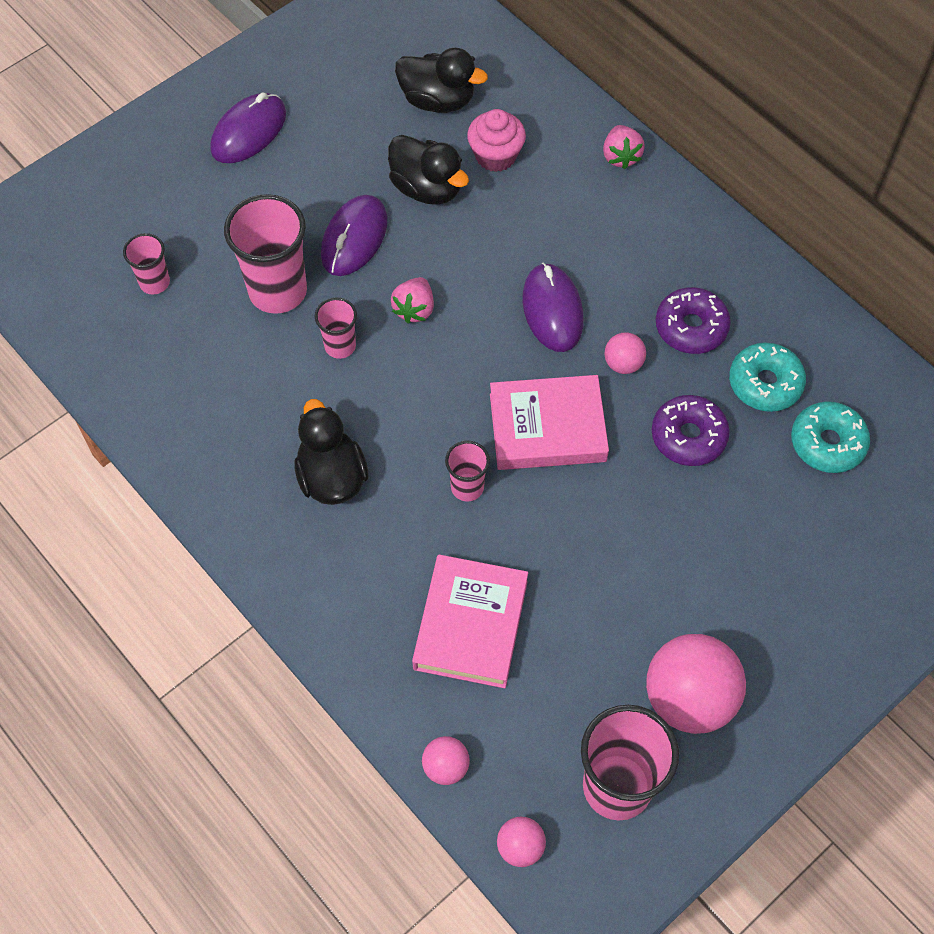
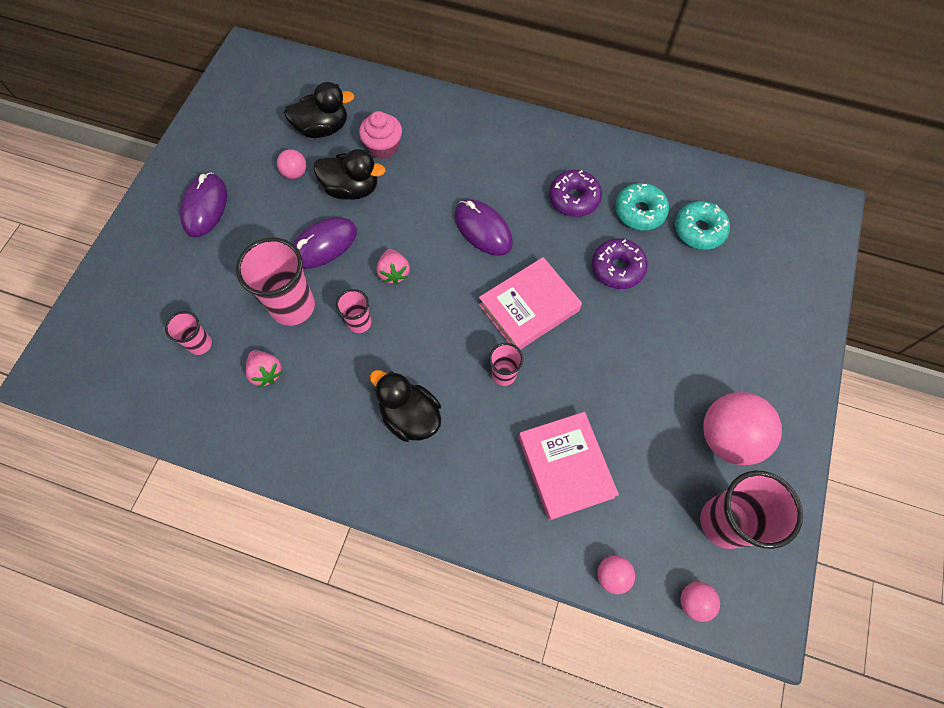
camera: 30 degrees left, 5 degrees up
purple mouse [321,195,387,276] -> purple mouse turned 60 degrees clockwise [293,217,357,269]
pink strawberry [603,125,645,169] -> pink strawberry moved to [246,350,283,387]
pink ball [604,332,646,374] -> pink ball moved to [277,149,306,179]

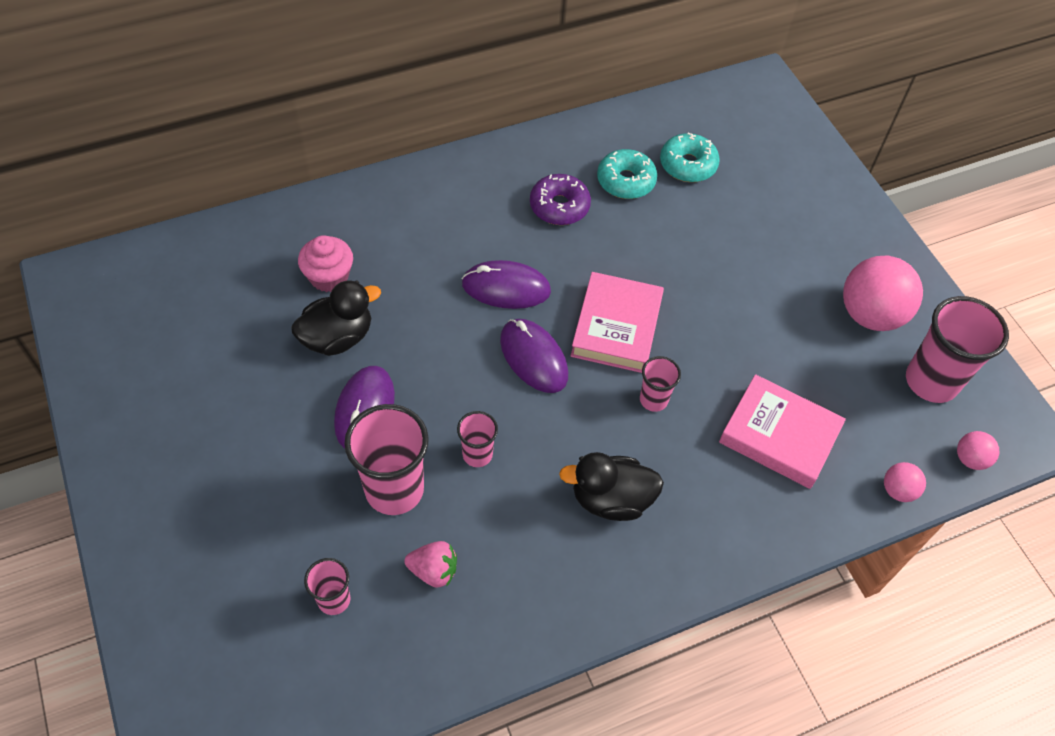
camera: 45 degrees left, 10 degrees down
purple mouse [180,172,227,237] -> purple mouse moved to [500,319,568,393]
pink ball [277,149,306,179] -> none
black duck [284,82,354,138] -> none
pink strawberry [377,249,410,285] -> none
purple donut [592,238,648,289] -> none

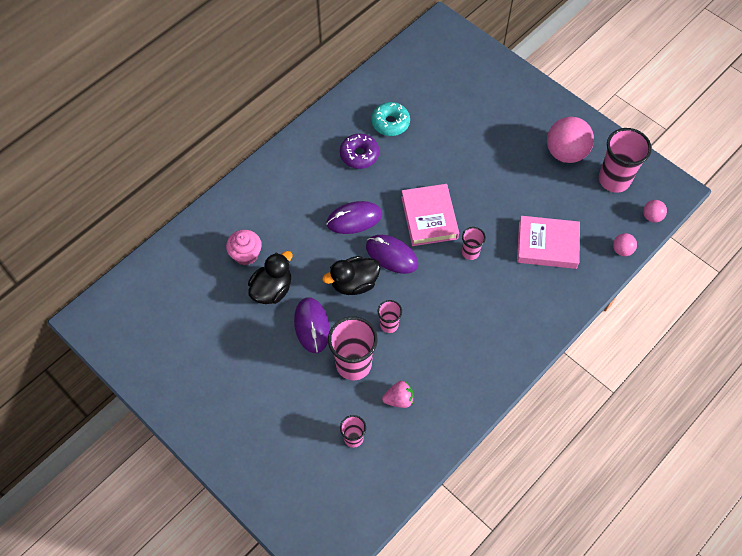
camera: 20 degrees left, 5 degrees up
black duck [559,452,664,521] -> black duck moved to [322,256,381,295]
turquoise donut [660,133,720,182] -> none

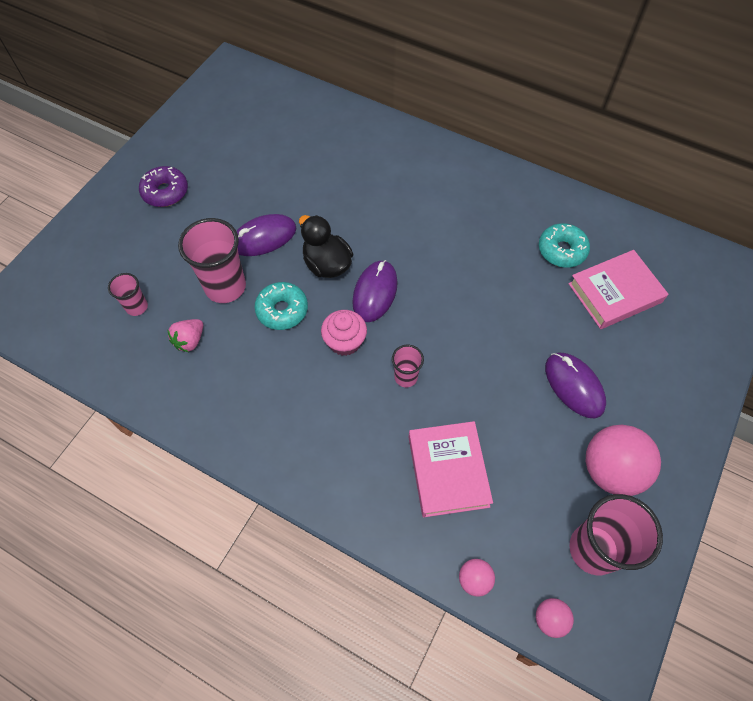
camera: 75 degrees right, 0 degrees up
pink cupcake [226,230,262,266] -> pink cupcake moved to [321,310,367,356]
black duck [248,251,292,304] -> none
purple mouse [326,201,382,234] -> purple mouse moved to [545,352,606,418]
purple donut [340,134,379,169] -> purple donut moved to [139,166,188,207]
pink cup [378,300,402,333] -> turquoise donut [255,282,308,330]
pink strawberry [382,381,414,408] -> pink strawberry turned 60 degrees clockwise [167,319,203,352]
pink book [401,184,459,246] -> pink book moved to [568,250,668,329]

